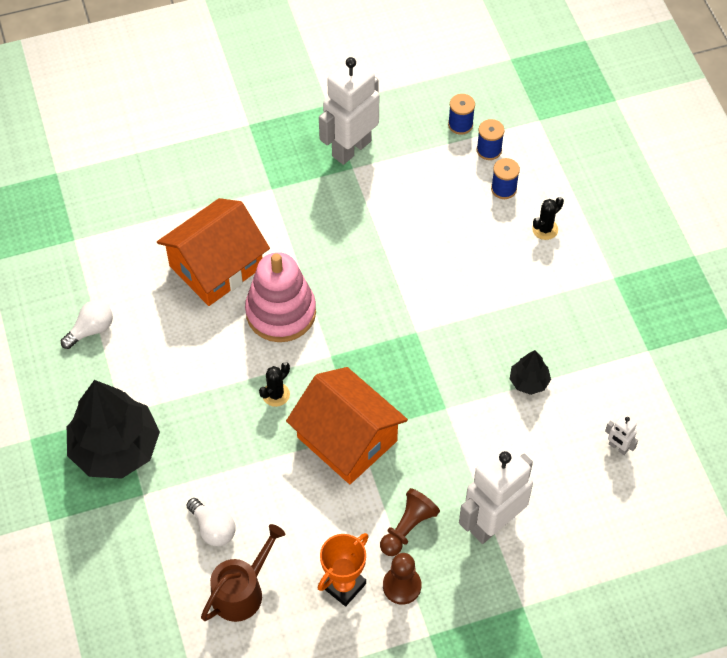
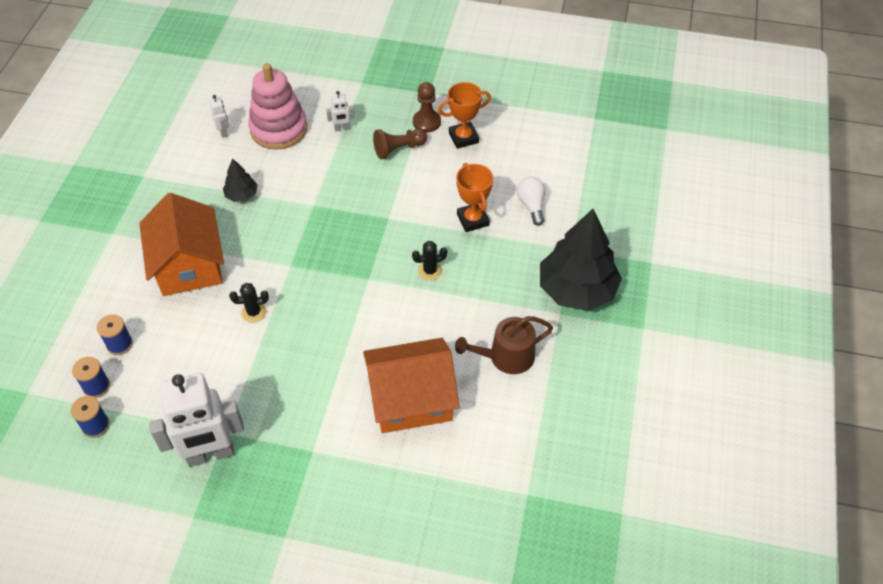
camera: 150 degrees left, 5 degrees down
white light bulb [61,300,113,349] -> none
brown watering can [201,524,285,622] -> brown watering can moved to [455,316,553,374]
pink stacking toy [245,252,316,342] -> pink stacking toy moved to [249,63,307,150]
orange house [286,367,408,484] -> orange house moved to [139,193,224,296]
white robot [459,444,533,544] -> white robot [326,91,355,131], size x0.42
black cactus [532,197,564,240] -> black cactus moved to [229,283,269,323]
none -> orange trophy [456,163,493,232]

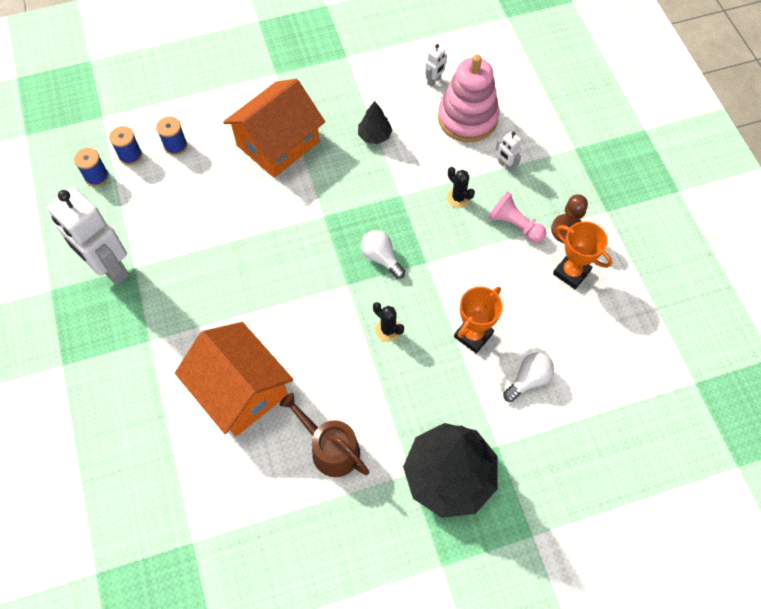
camera: 60 degrees right, 10 degrees up
black cactus [229,283,269,323] -> black cactus moved to [447,167,475,208]
brown pawn [373,129,427,159] -> pink pawn [488,191,546,242]
none -> white light bulb [361,230,405,279]

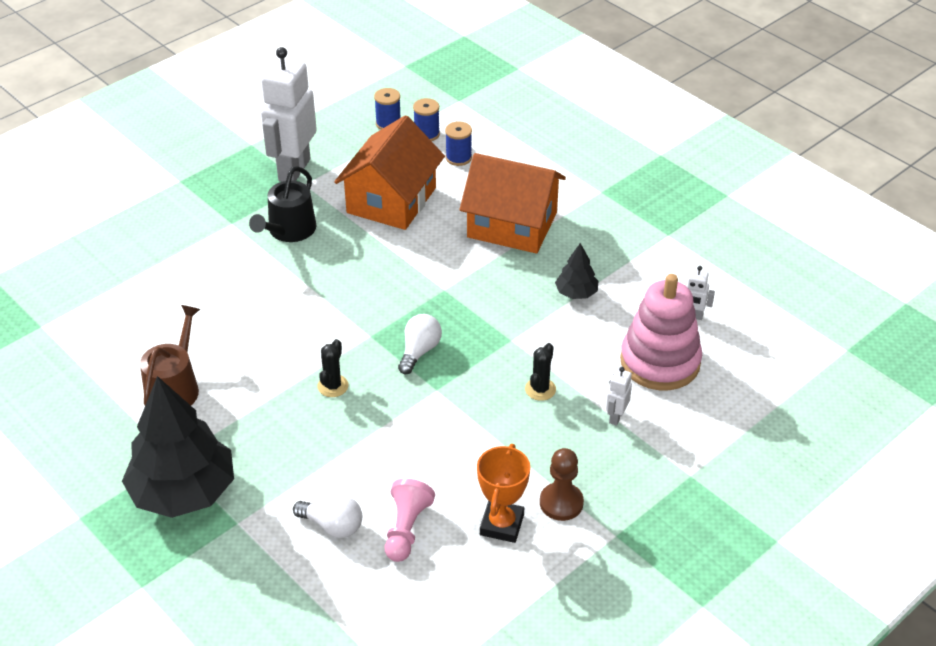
camera: 65 degrees right, 20 degrees down
orange house [175,322,293,436] -> orange house moved to [334,115,445,230]
orange trophy [454,287,503,353] -> none
pink pawn [488,191,546,242] -> pink pawn moved to [385,479,435,562]
none -> black watering can [249,166,316,242]

